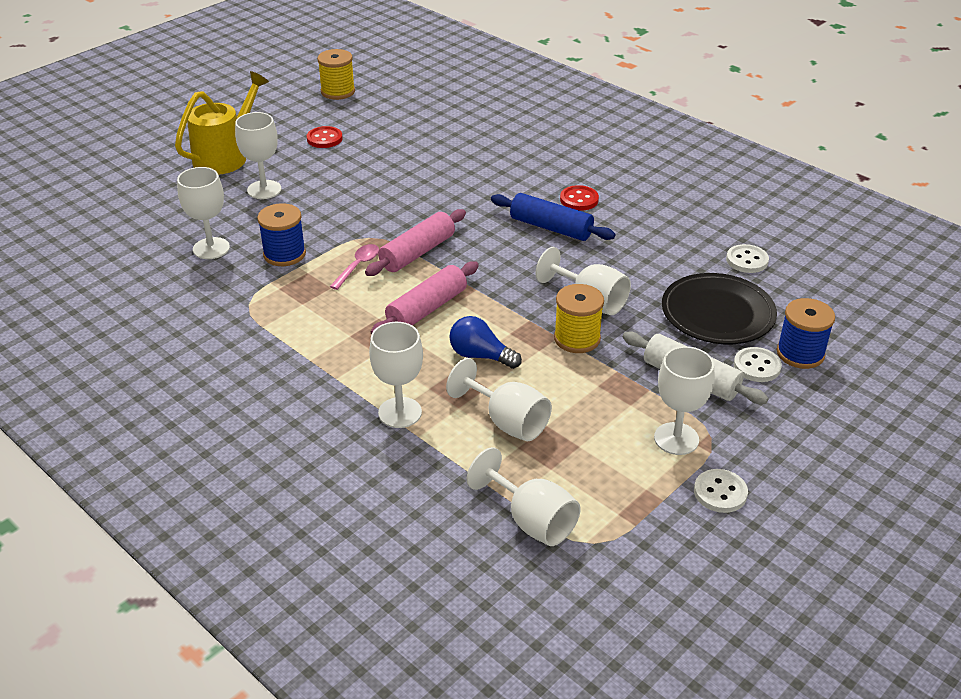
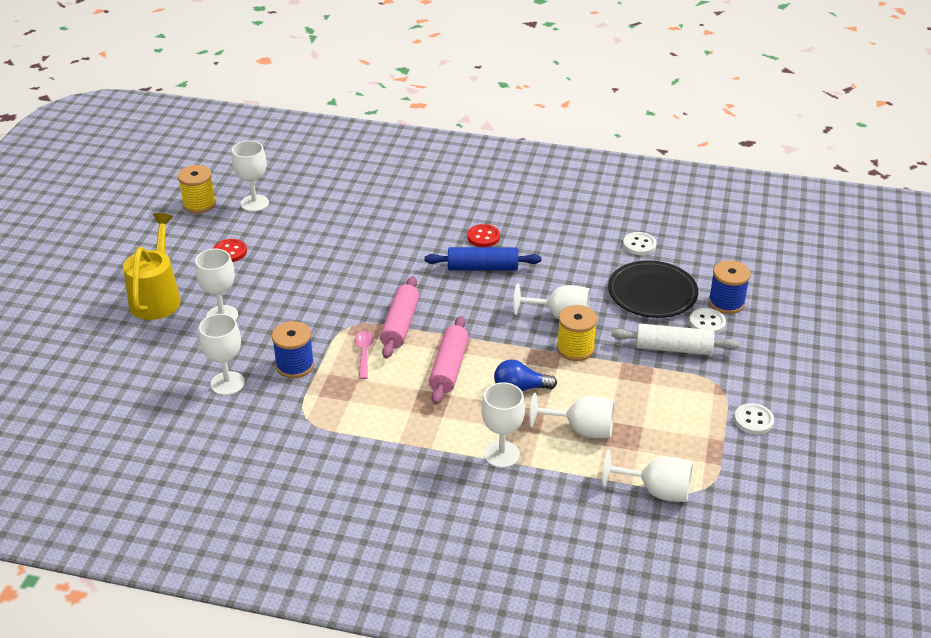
camera: 30 degrees left, 0 degrees up
white goblet [654,346,714,455] -> white goblet moved to [232,140,269,212]

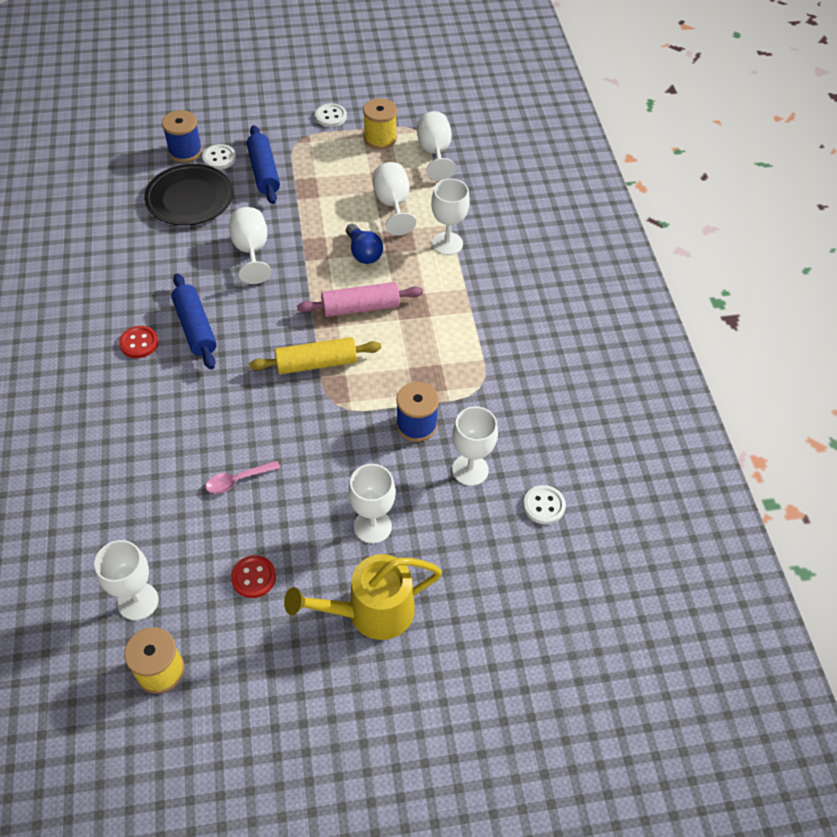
camera: 115 degrees left, 15 degrees up
pink spoon [355,331,374,379] -> pink spoon moved to [206,461,280,494]
pink rolling pin [380,276,420,358] -> yellow rolling pin [249,337,381,374]
yellow spool [557,305,597,361] -> yellow spool moved to [363,98,397,150]
white rolling pin [611,324,739,355] -> blue rolling pin [247,125,280,204]
white button [623,232,657,255] -> white button moved to [523,485,566,525]

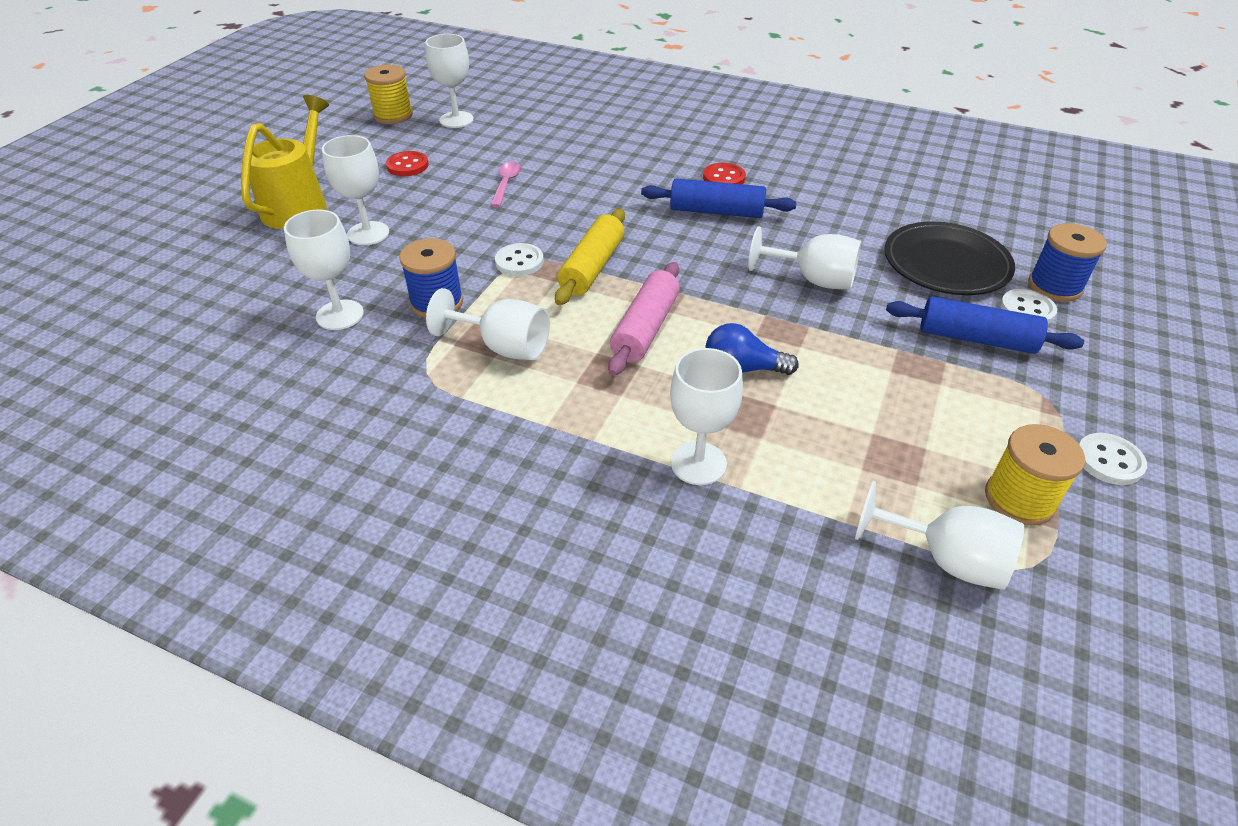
camera: 125 degrees right, 10 degrees down
white goblet [373,162,416,235] -> white goblet moved to [426,288,550,360]
white button [523,485,566,525] -> white button moved to [495,243,544,276]

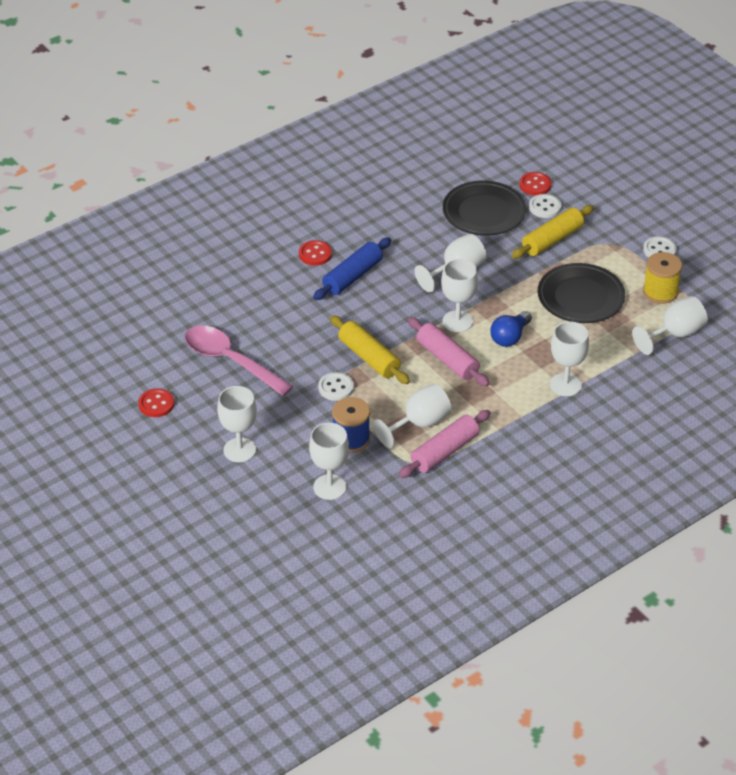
camera: 60 degrees left, 0 degrees up
yellow watering can [241,95,329,229] -> none
yellow spool [364,65,413,124] -> none
white goblet [425,34,474,128] -> white goblet moved to [441,259,478,332]
pink spoon [491,162,521,207] -> pink spoon [185,326,294,396], size x2.04
blue rolling pin [886,296,1084,354] -> yellow rolling pin [511,205,594,259]
blue spool [1028,223,1107,302] -> red button [519,172,551,195]
none -> pink rolling pin [399,410,491,478]
none -> black plate [538,263,625,323]

